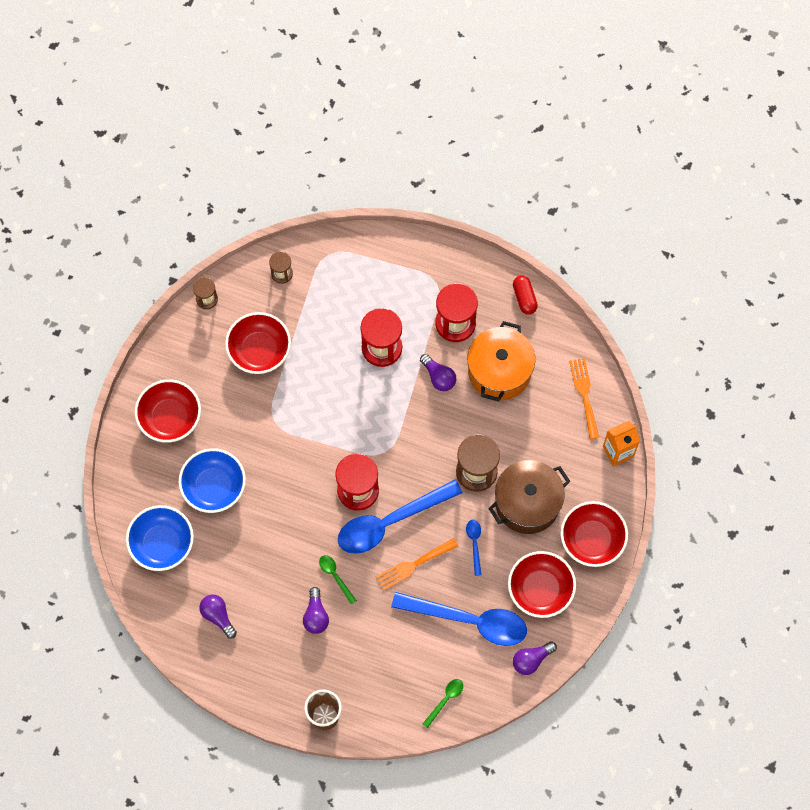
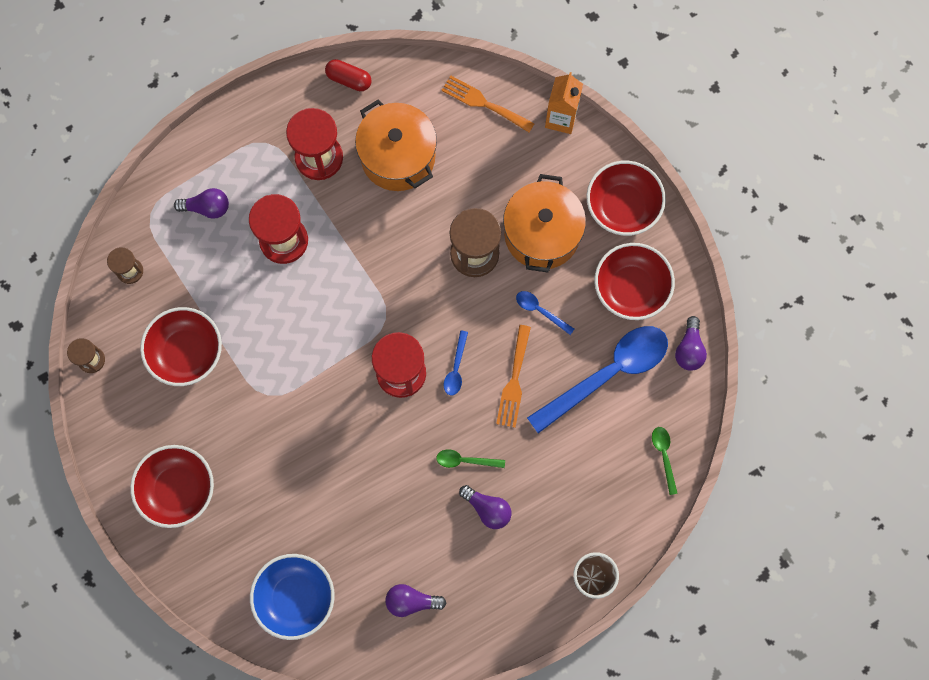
camera: 50 degrees left, 5 degrees up
blue bowl [178,448,246,513] -> none
blue spoon [338,480,463,554] -> blue spoon [444,330,468,395], size x0.42
purple light bulb [420,354,456,391] -> purple light bulb moved to [174,188,229,219]
brown pot [489,460,570,534] -> orange pot [503,174,586,273]

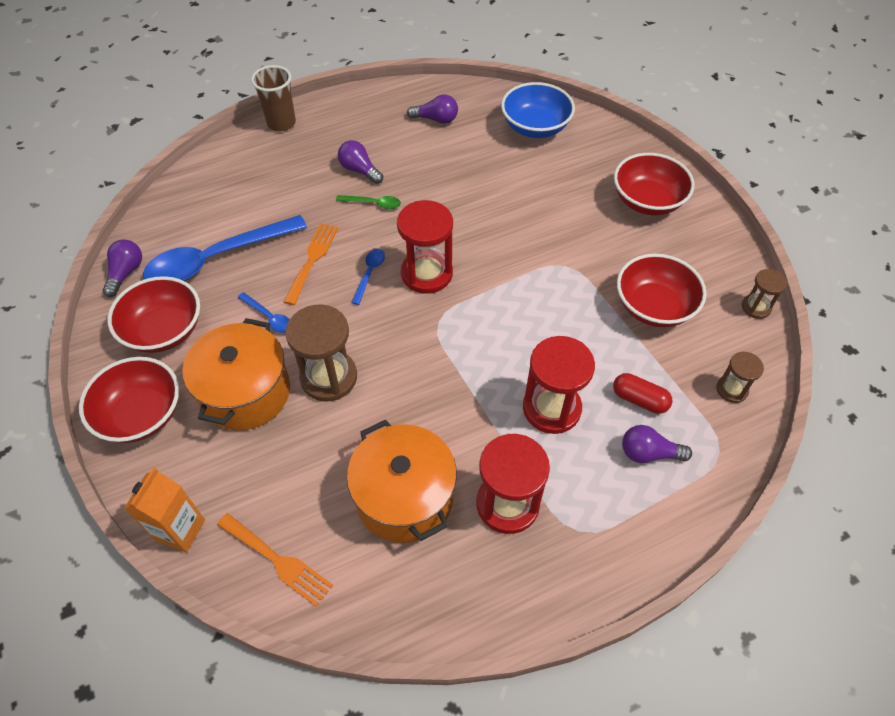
camera: 175 degrees left, 20 degrees down
red capsule [325,59,371,91] -> red capsule moved to [613,373,672,414]
green spoon [652,427,678,495] -> none

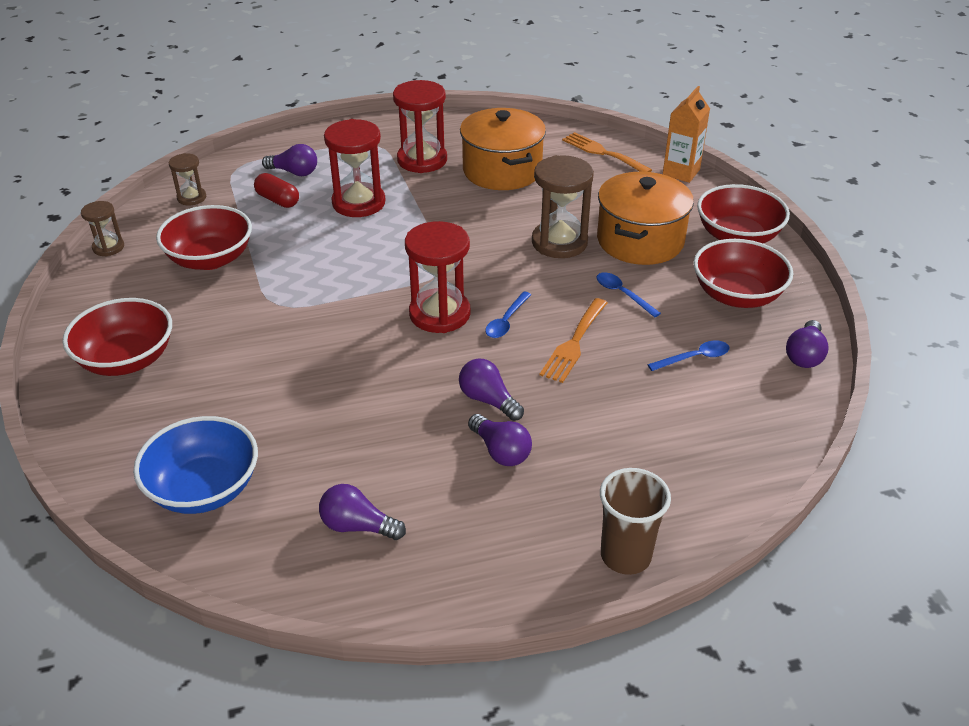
camera: 170 degrees left, 15 degrees down
blue spoon [143,215,307,281] -> blue spoon [647,340,730,371], size x0.42
green spoon [336,195,401,209] -> purple light bulb [459,358,524,421]

